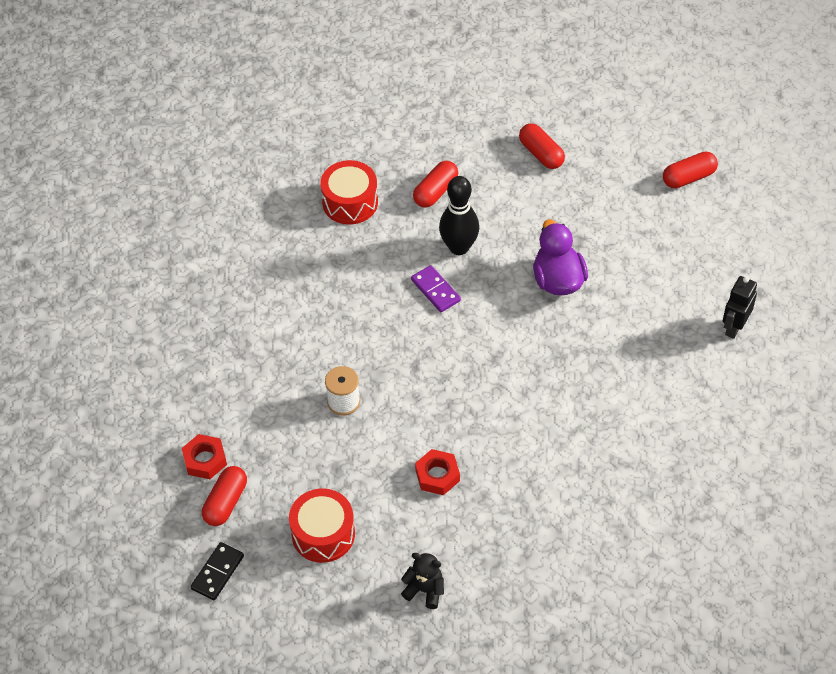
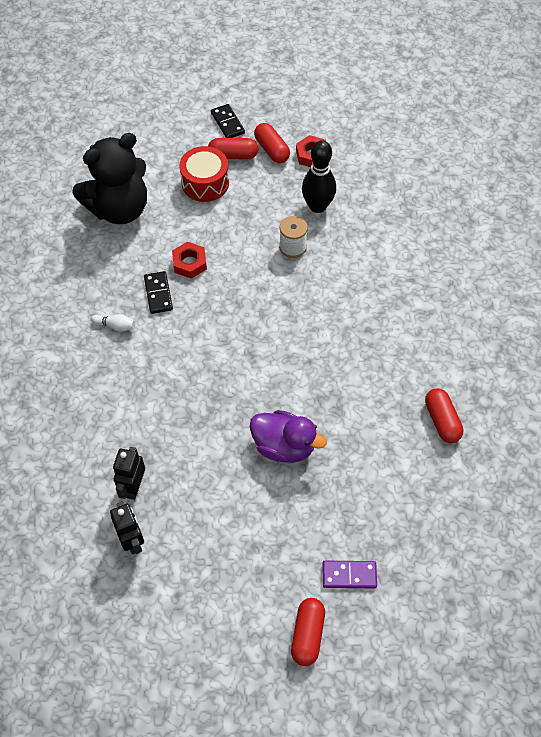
camera: 125 degrees right, 5 degrees up
red drum [320,160,378,224] -> none
black teddy bear [401,553,444,609] -> black teddy bear [72,133,147,224], size x2.31
purple domino [411,265,461,312] -> purple domino moved to [322,561,377,588]
black bowling pin [439,176,479,255] -> black bowling pin moved to [302,140,336,213]
red capsule [519,123,565,169] -> red capsule moved to [208,138,258,159]
none -> white bowling pin [91,314,135,332]
none -> black robot [113,447,145,500]
none -> black domino [144,271,173,314]

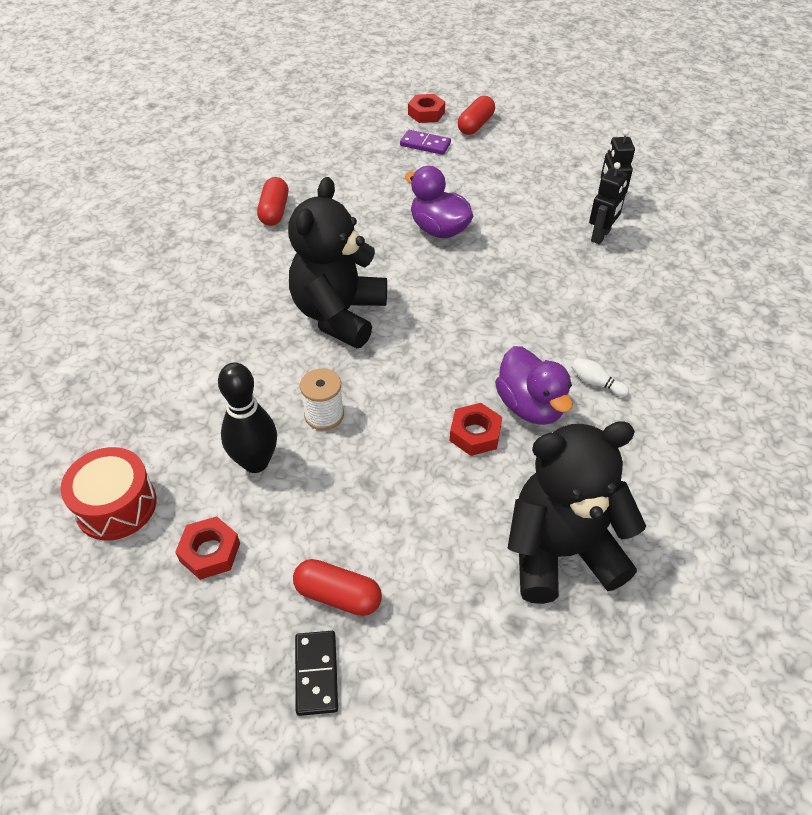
camera: 160 degrees left, 10 degrees down
black domino [144,271,173,314] -> purple duck [495,346,573,425]
red drum [179,146,229,202] -> red drum moved to [60,447,157,540]
red capsule [254,123,290,163] -> none
none -> black teddy bear [288,177,387,348]
none -> red nut [408,94,445,123]

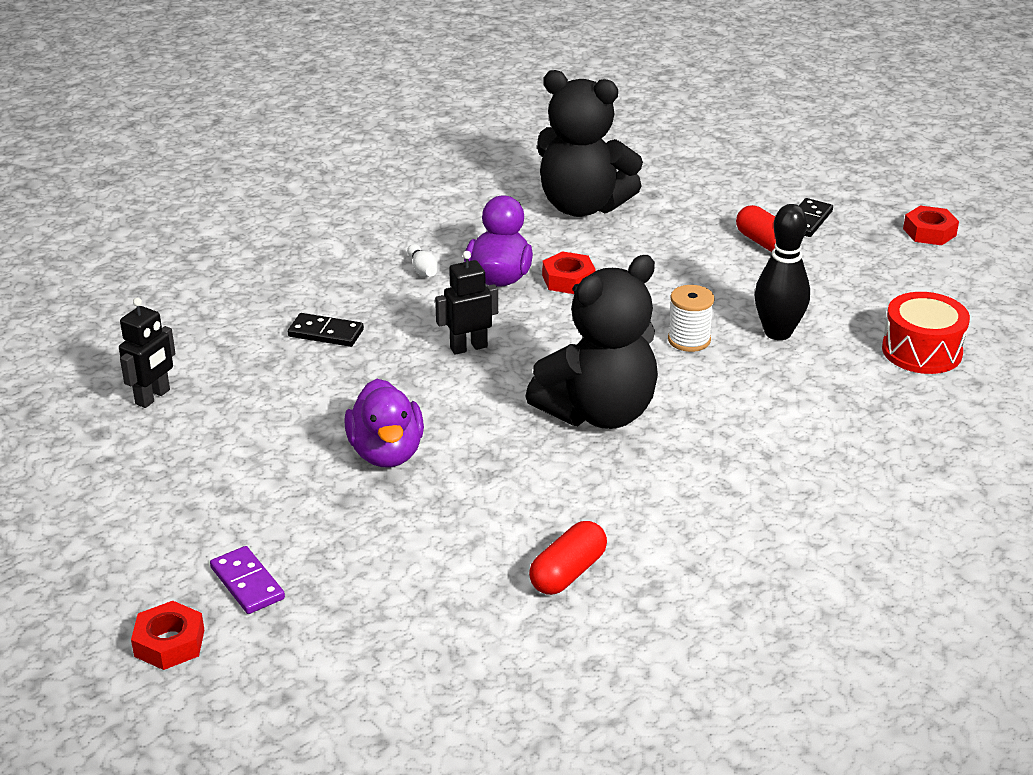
camera: 145 degrees left, 15 degrees down
red nut [175,516,240,580] -> red nut moved to [903,206,959,245]
red capsule [458,96,495,135] -> none
black robot [589,162,628,244] -> black robot moved to [435,251,498,355]
none -> black domino [288,313,364,347]

